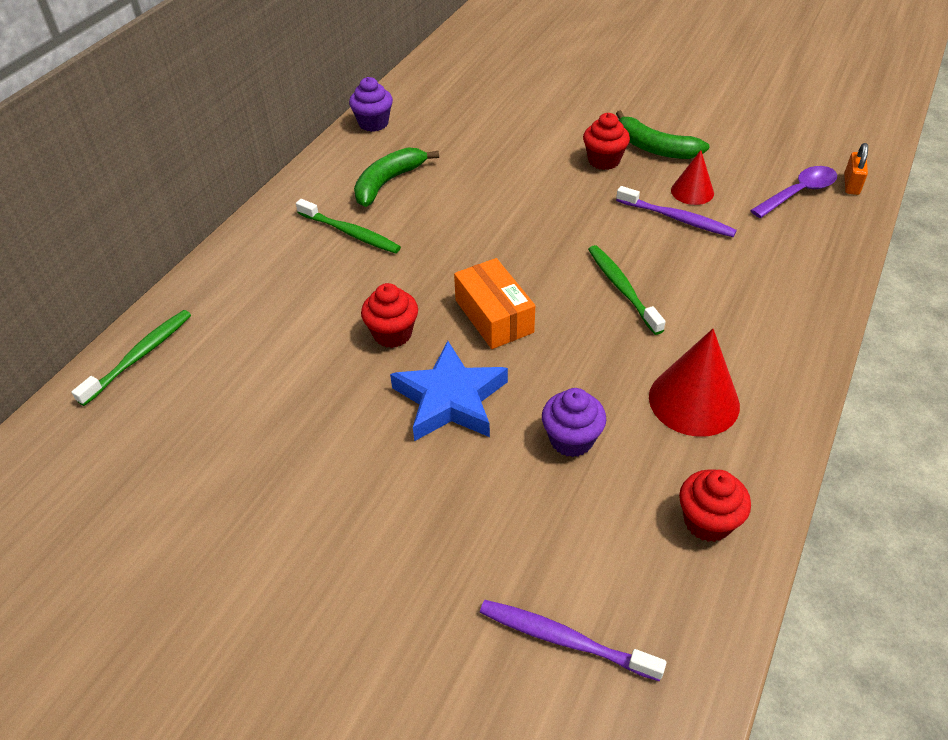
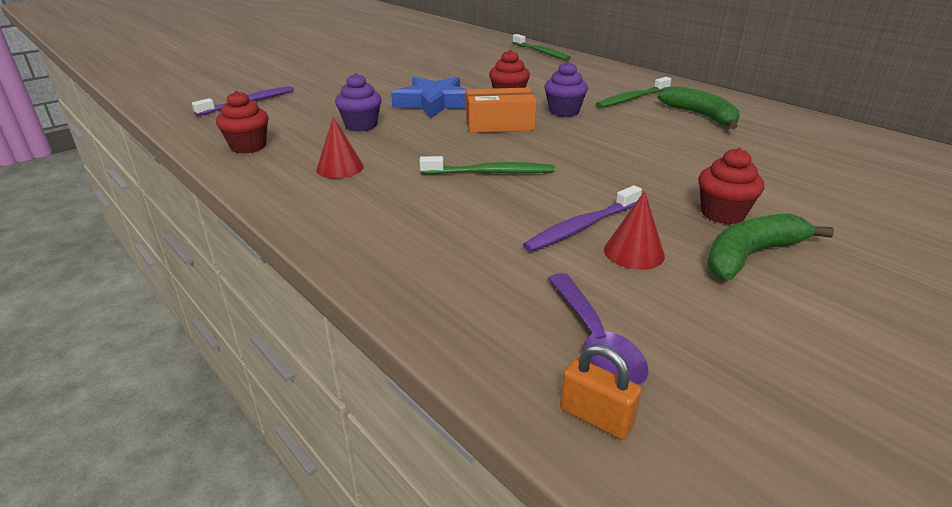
camera: 110 degrees right, 15 degrees down
purple cupcake [349,77,393,132] -> purple cupcake moved to [544,61,588,117]
red cone [649,329,740,437] -> red cone [316,117,364,179], size x0.60

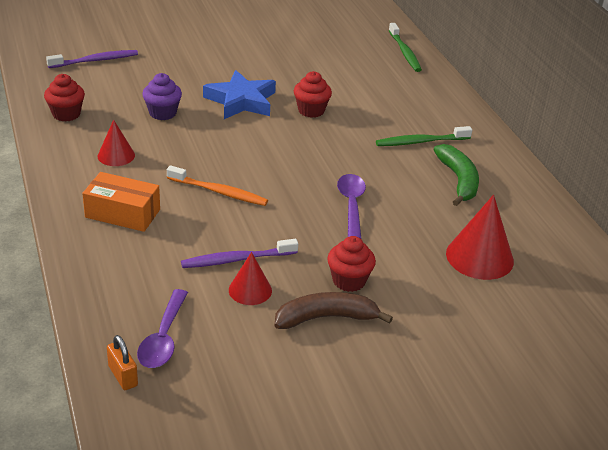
camera: 20 degrees right, 5 degrees up
green toothbrush [419,156,555,174] -> orange toothbrush [167,165,268,206]
orange box [466,87,537,133] -> orange box moved to [82,172,160,232]
purple cupcake [544,61,588,117] -> none
green banana [707,213,834,280] -> brown banana [274,292,393,329]
none -> purple spoon [337,174,366,239]
none -> red cone [446,195,514,280]

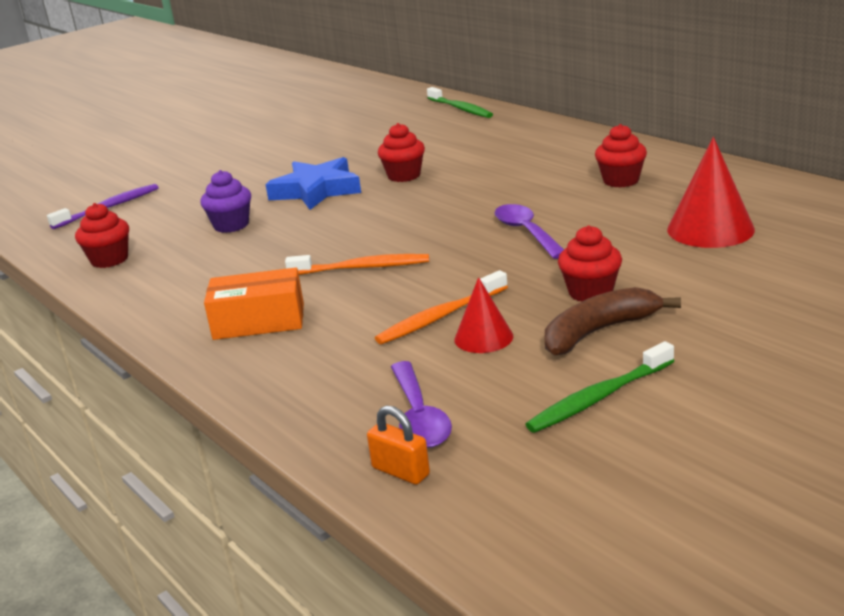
camera: 15 degrees left, 10 degrees down
red cone [98,120,135,166] -> none
purple toothbrush [181,239,298,268] -> orange toothbrush [375,270,508,344]
green toothbrush [376,126,472,146] -> green toothbrush moved to [525,341,674,433]
green banana [433,144,479,206] -> red cupcake [595,124,647,187]

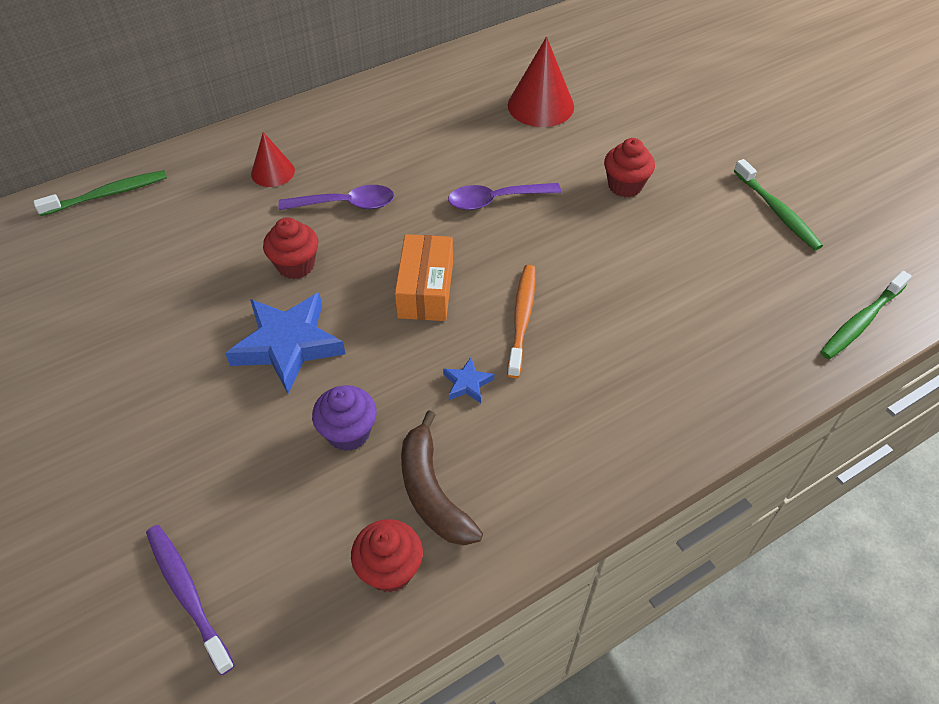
camera: 85 degrees left, 25 degrees up
orange box [204,268,304,340] -> orange box moved to [395,234,453,321]
orange padlock [367,405,430,485] -> green toothbrush [820,271,912,359]
orange toothbrush [375,270,508,344] -> none
purple spoon [391,361,452,448] -> purple spoon moved to [278,185,395,210]
red cone [455,277,513,353] -> red cone moved to [251,132,295,187]
brown banana [545,287,681,356] -> brown banana moved to [401,410,483,545]
red cupcake [595,124,647,187] -> none
none -> blue star [443,357,494,403]

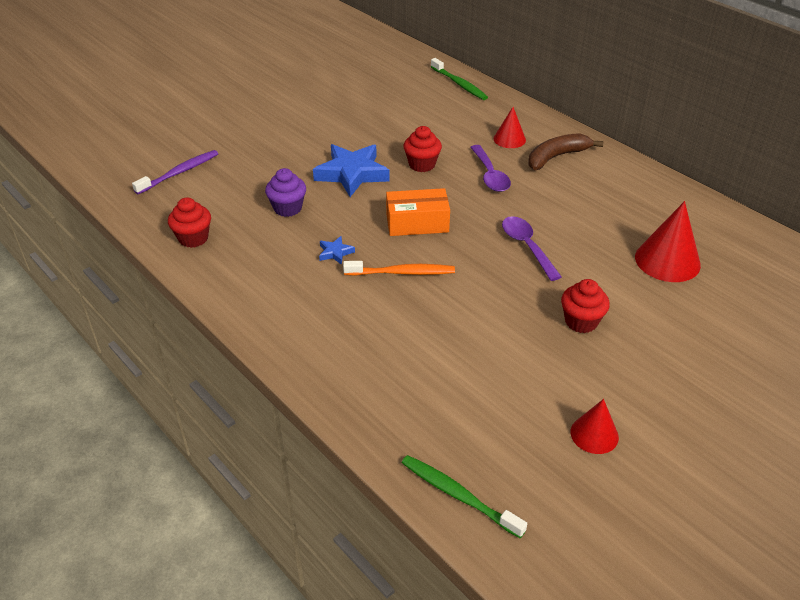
camera: 80 degrees right, 10 degrees down
brown banana [401,410,483,545] -> brown banana moved to [528,133,604,170]
green toothbrush [734,159,823,250] -> red cone [571,399,619,454]

